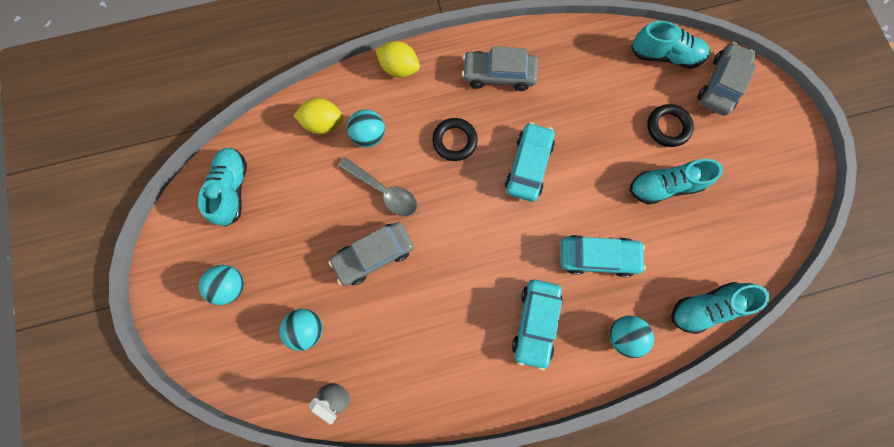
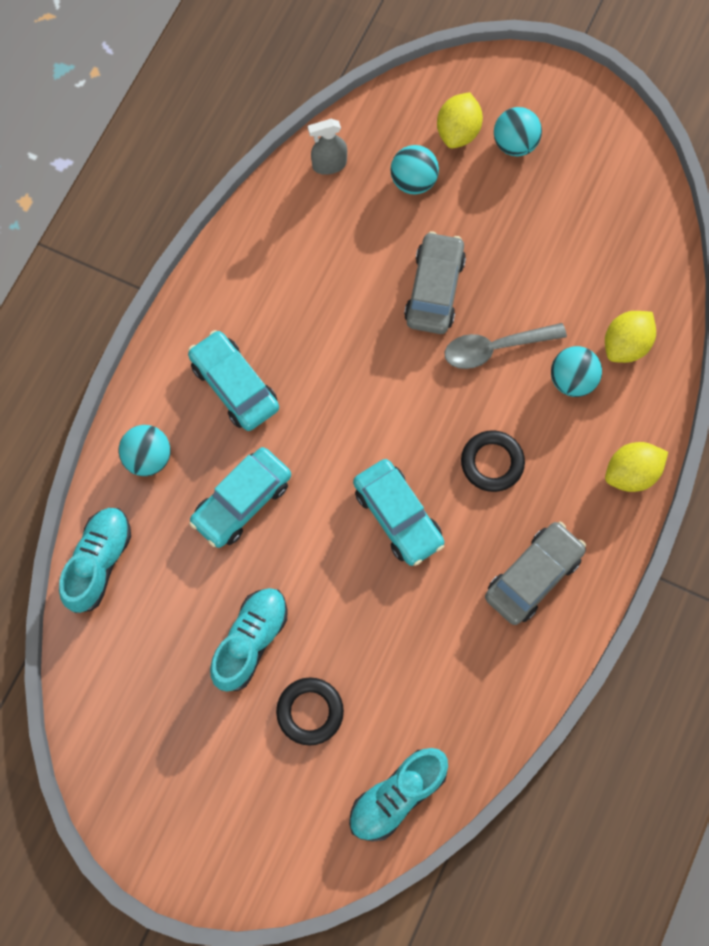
camera: 130 degrees right, 5 degrees down
turquoise shoe [198,148,247,227] -> none
grey car [697,42,756,116] -> none
none -> yellow lemon [437,92,483,148]

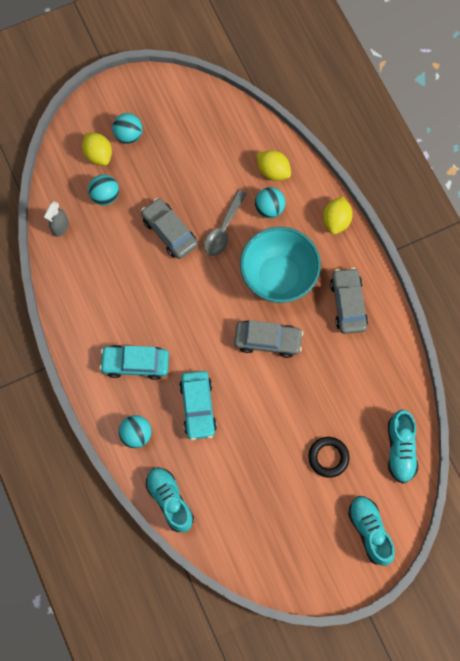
camera: 50 degrees left, 0 degrees up
turquoise shoe [210,588,288,691] -> turquoise shoe moved to [348,496,395,566]
turquoise car [353,459,444,566] -> grey car [234,320,303,358]
black ring [461,430,525,492] -> turquoise bowl [240,227,321,303]
yellow lemon [605,311,656,363] -> yellow lemon turned 45 degrees counterclockwise [257,150,291,181]

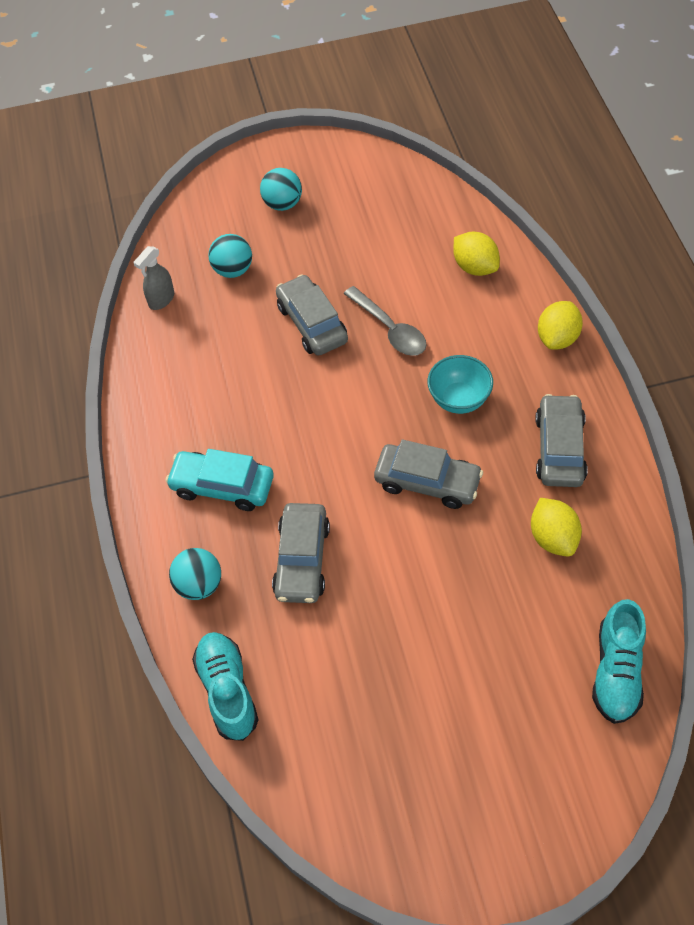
camera: 15 degrees right, 15 degrees down
yellow lemon [82,132,112,166] -> yellow lemon moved to [531,498,582,557]
turquoise car [179,371,217,440] -> grey car [272,503,330,603]
grey spoon [204,190,247,256] -> grey spoon turned 75 degrees counterclockwise [344,286,427,356]
turquoise bowl [240,227,321,303] -> turquoise bowl [427,355,493,414], size x0.55
turquoise ball [255,187,286,218] -> none
black ring [308,437,349,478] -> none
turquoise shoe [348,496,395,566] -> none

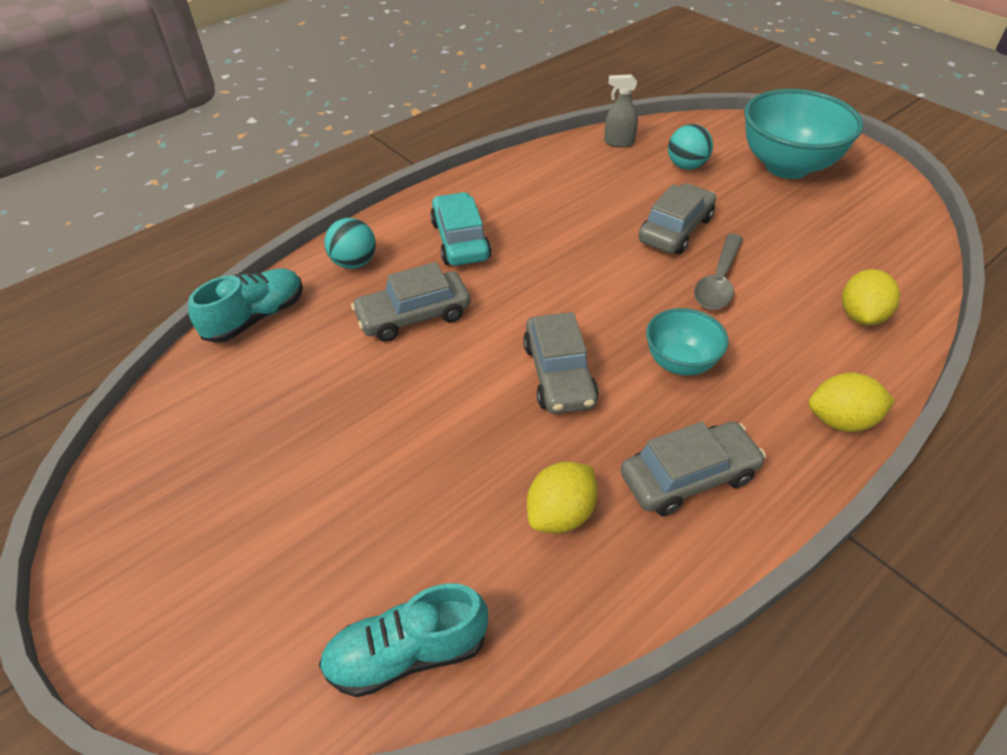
camera: 60 degrees right, 10 degrees down
turquoise ball [260,168,302,211] -> turquoise bowl [744,89,864,179]

